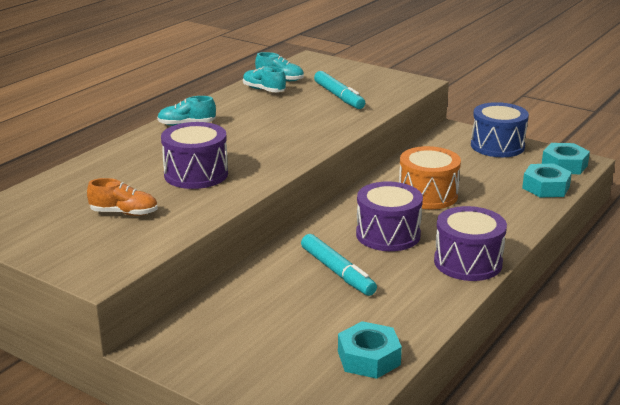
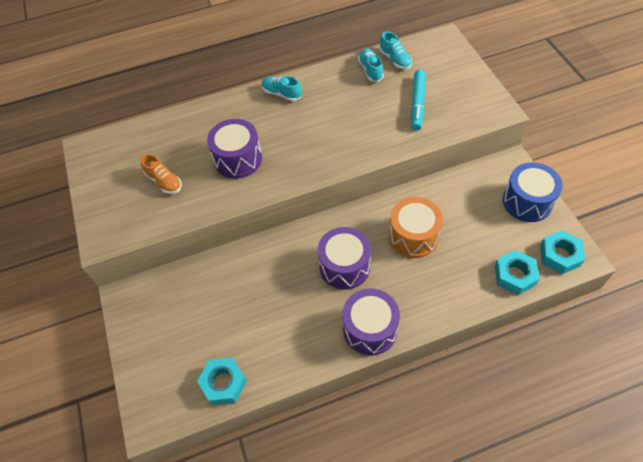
camera: 40 degrees right, 30 degrees up
turquoise marker [301,234,377,296] -> none

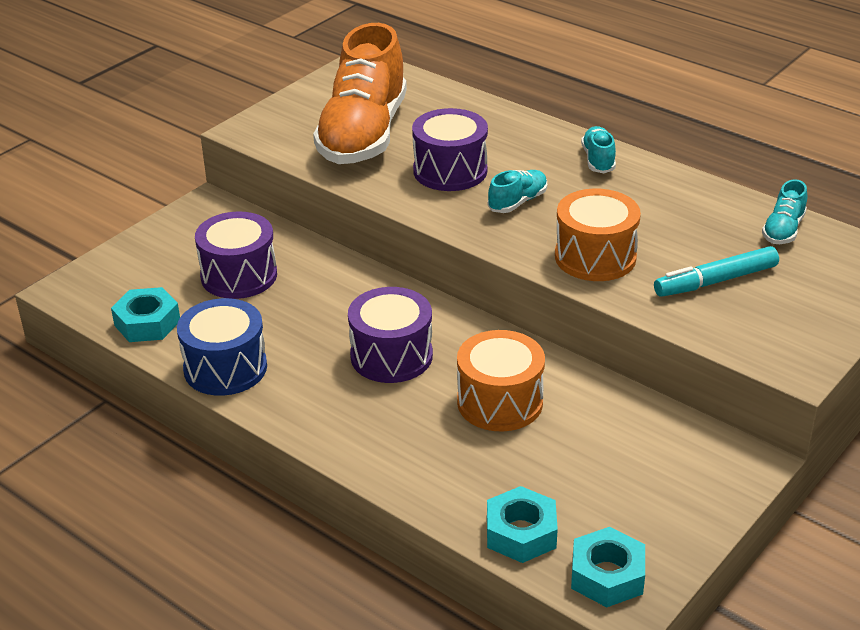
camera: 55 degrees right, 20 degrees down
orange shoe [140,154,182,194] -> orange shoe [313,23,407,164], size x2.44
purple drum [342,289,400,355] -> purple drum moved to [195,211,277,299]
turquoise shoe [358,49,384,82] -> turquoise shoe moved to [488,170,547,213]
blue drum [503,162,563,222] -> blue drum moved to [177,298,267,396]
none -> orange drum [555,189,641,281]

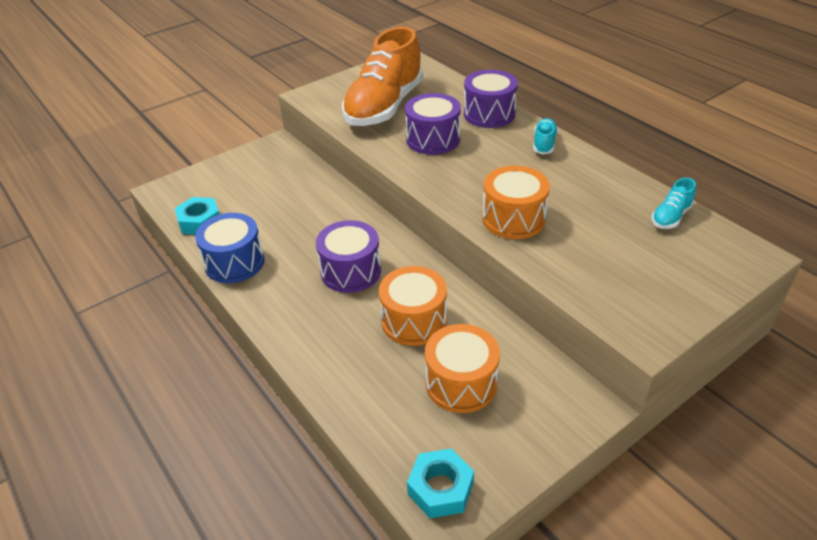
camera: 15 degrees right, 5 degrees up
purple drum [195,211,277,299] -> purple drum moved to [464,70,518,128]
turquoise nut [487,486,558,563] -> none
turquoise shoe [488,170,547,213] -> none
turquoise marker [654,246,779,297] -> none
none -> orange drum [425,324,500,413]

